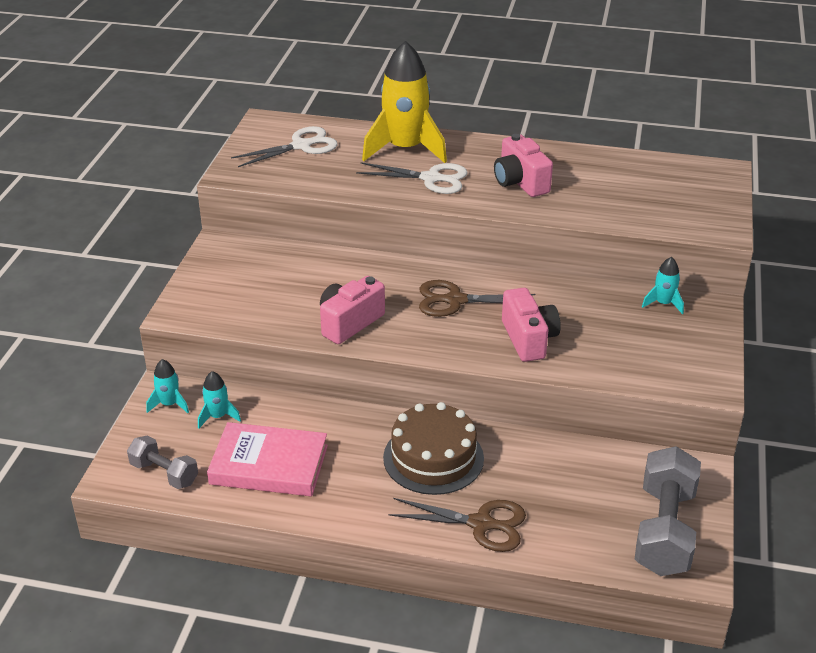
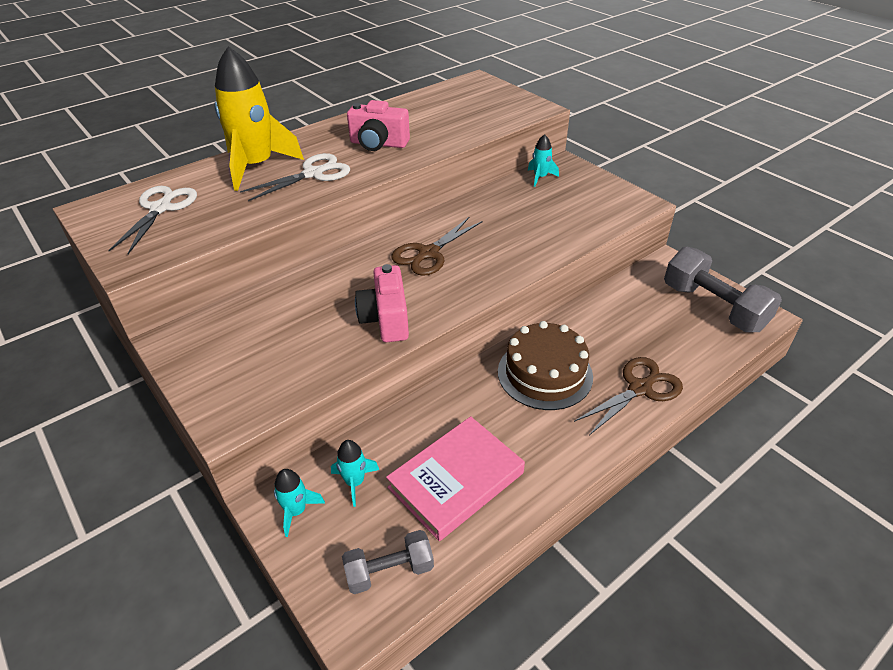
camera: 50 degrees left, 5 degrees up
pink camera [502,288,561,362] -> none

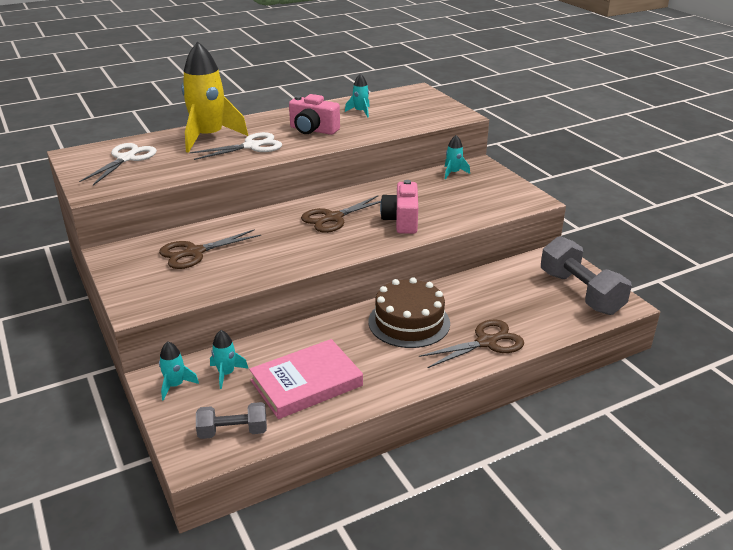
camera: 10 degrees right, 10 degrees down
pink camera [355,264,409,342] -> pink camera moved to [380,180,418,234]
none -> brown scissors [159,229,261,269]
none -> turquoise rocket [345,73,370,117]

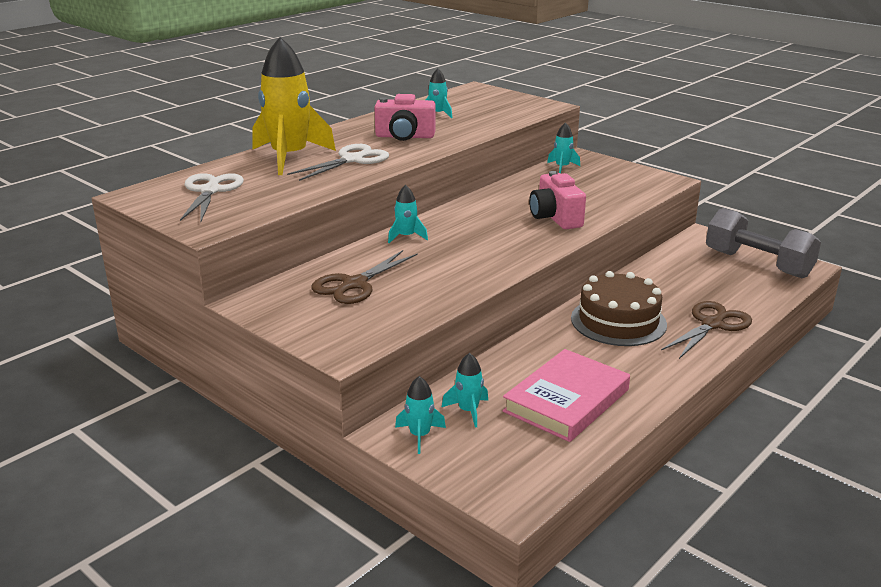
camera: 20 degrees left, 5 degrees down
grey dumbbell [196,402,267,439] -> none
brown scissors [301,195,381,233] -> none
none -> turquoise rocket [388,185,428,243]

